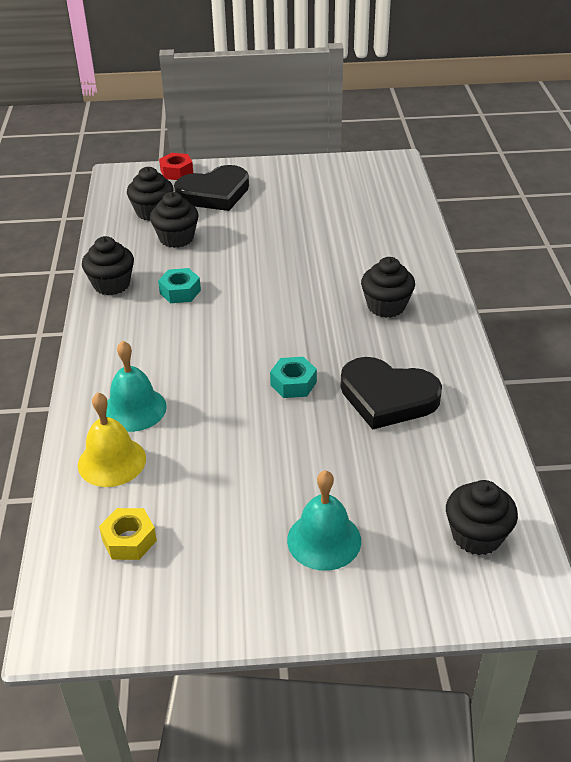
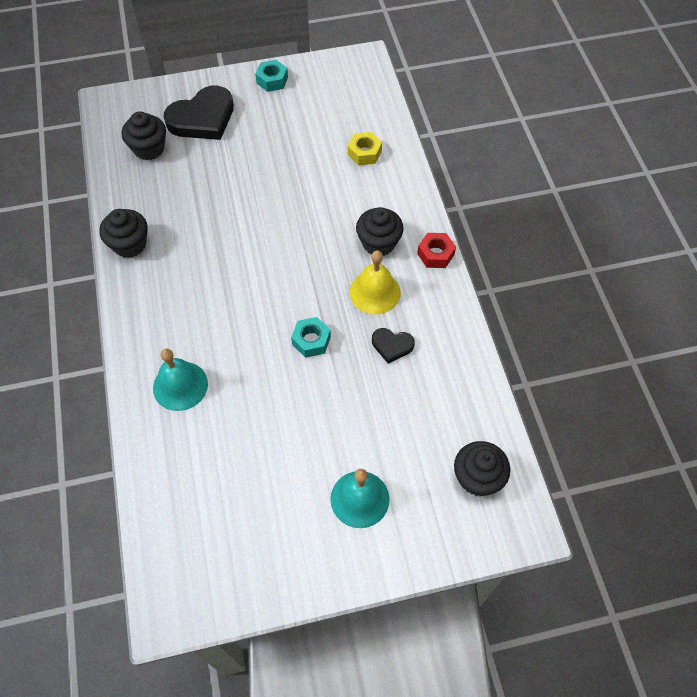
camera: 10 degrees left, 20 degrees up
yellow bell [78,393,146,487] -> yellow bell moved to [350,250,401,314]
yellow nut [99,508,157,560] -> yellow nut moved to [348,132,382,165]
black cupcake [150,192,199,248] -> none
turquoise nut [158,268,201,303] -> turquoise nut moved to [255,60,288,92]
red nut [159,153,193,180] -> red nut moved to [417,233,456,268]
black heart [340,357,442,430] -> black heart [372,328,415,364], size x0.50

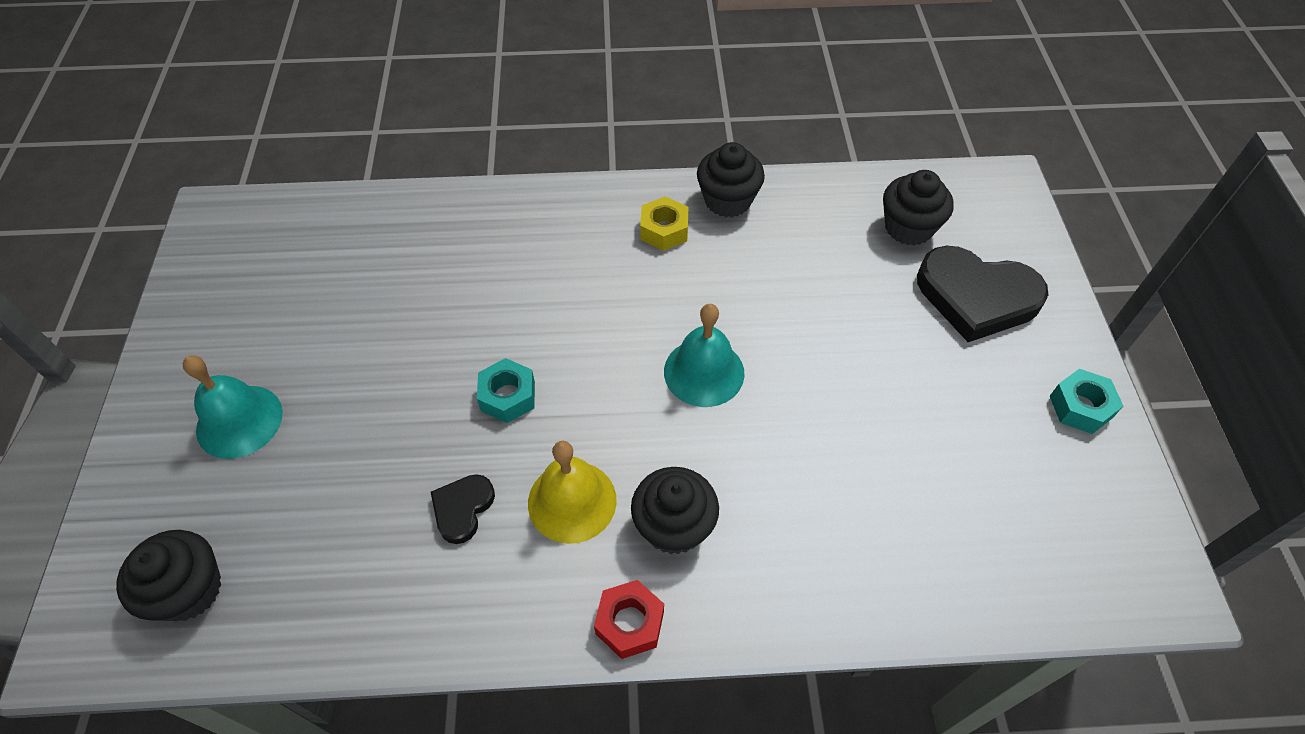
camera: 100 degrees right, 5 degrees down
turquoise bell [153,349,208,411] -> turquoise bell moved to [664,304,745,407]
black heart [164,86,234,140] -> black heart turned 45 degrees counterclockwise [917,246,1048,342]
yellow nut [348,132,382,165] -> yellow nut moved to [640,196,688,251]

